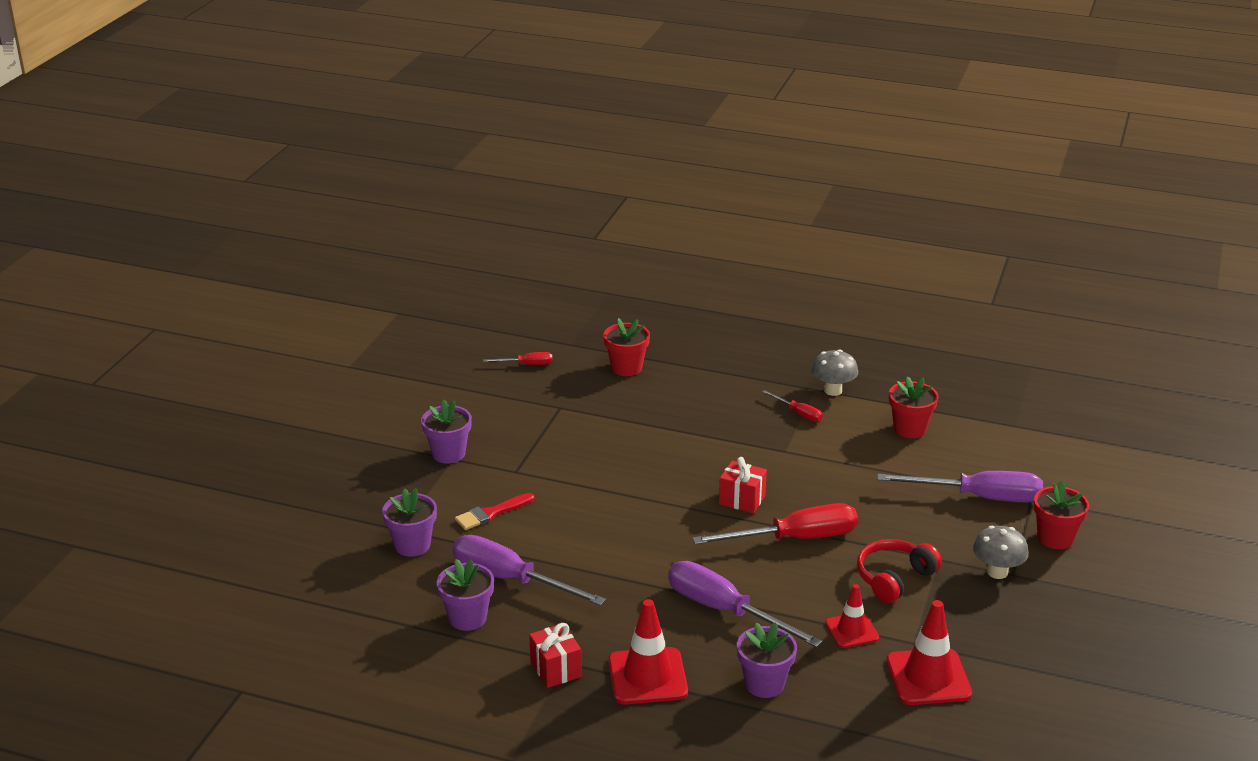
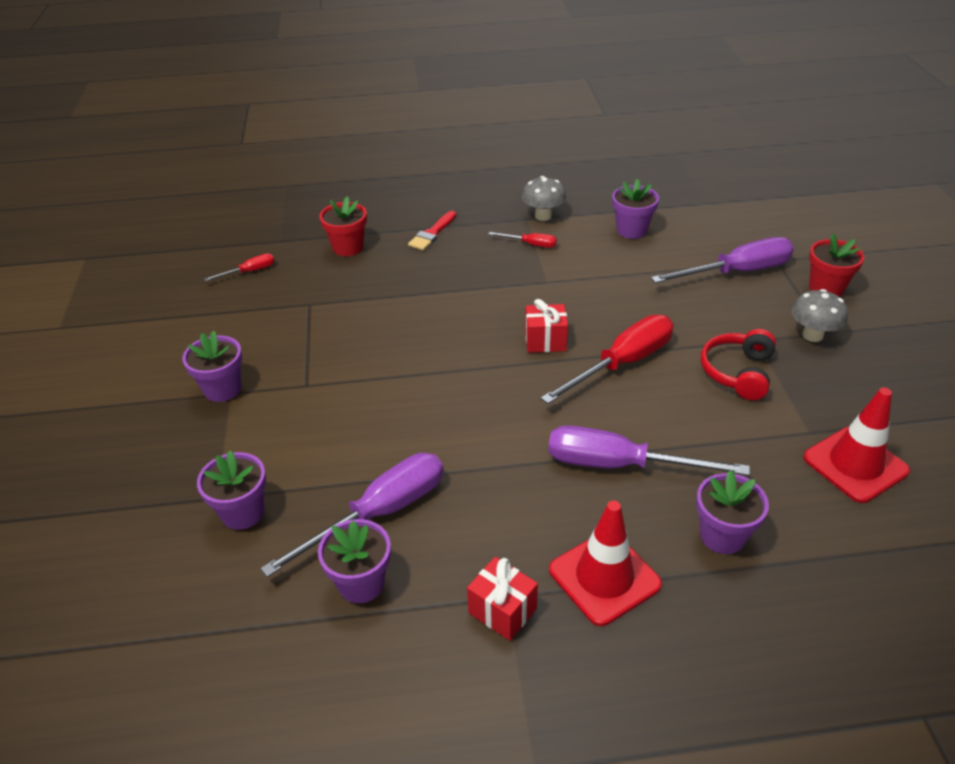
camera: 25 degrees left, 10 degrees up
purple screwdriver [452,535,606,606] -> purple screwdriver turned 135 degrees clockwise [260,453,444,577]
red brush [455,493,534,530] -> red brush moved to [408,211,456,250]
red traffic cone [825,584,879,648] -> none
red flower pot [889,376,939,438] -> purple flower pot [612,179,659,239]

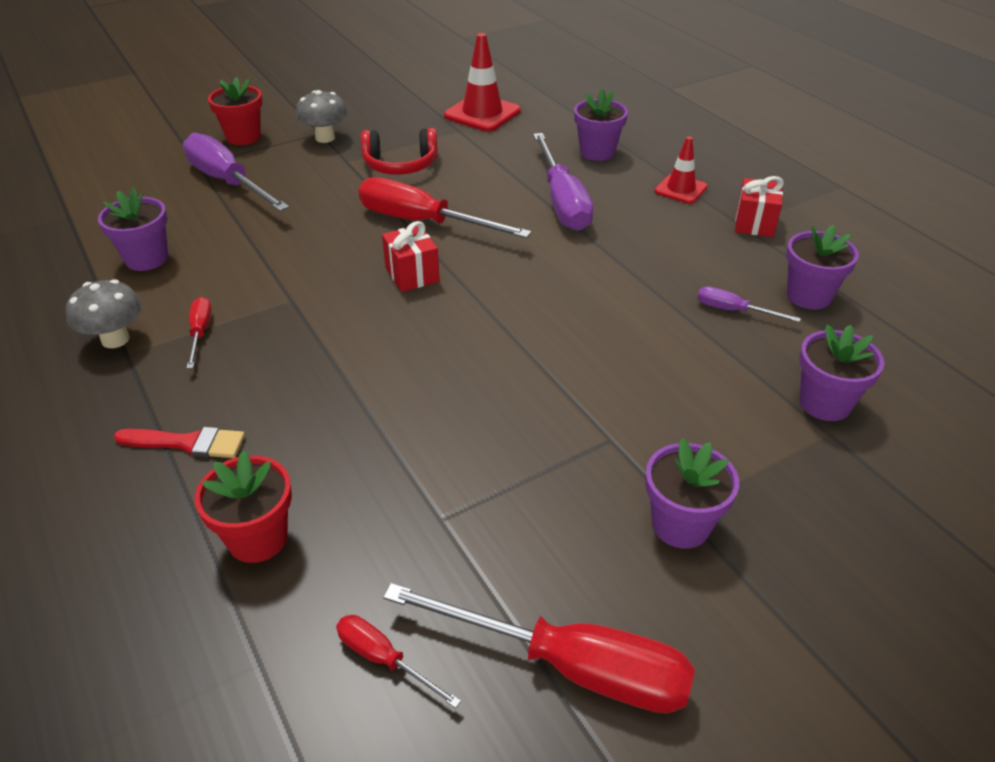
camera: 115 degrees left, 0 degrees up
purple screwdriver [260,453,444,577] -> purple screwdriver [698,286,801,322], size x0.48
red traffic cone [549,501,662,626] -> red traffic cone [654,136,708,204], size x0.62
none -> red screwdriver [383,583,695,713]

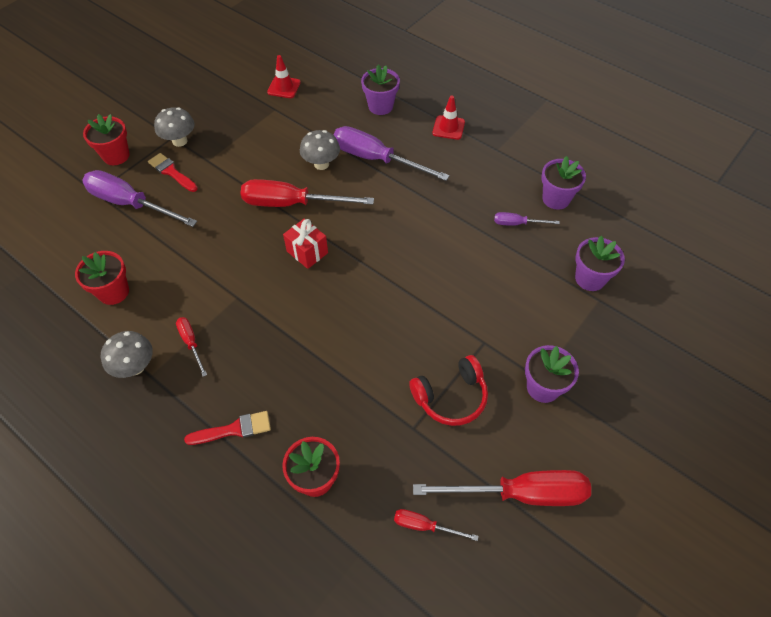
camera: 20 degrees left, 15 degrees up
purple flower pot [98,187,168,271] -> red flower pot [75,251,129,305]
red headphones [361,128,438,175] -> red headphones moved to [409,355,488,426]
red traffic cone [444,33,521,132] -> red traffic cone [267,55,301,98], size x0.62
purple screwdriver [533,133,594,231] -> purple screwdriver turned 150 degrees clockwise [333,126,450,181]
red gift [735,176,784,237] -> none
none -> red brush [148,153,198,192]
none -> grey mushroom [300,130,340,170]

